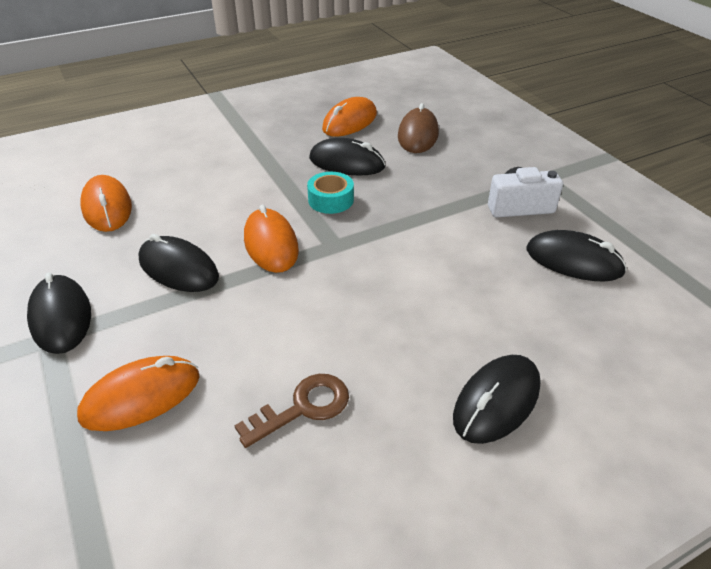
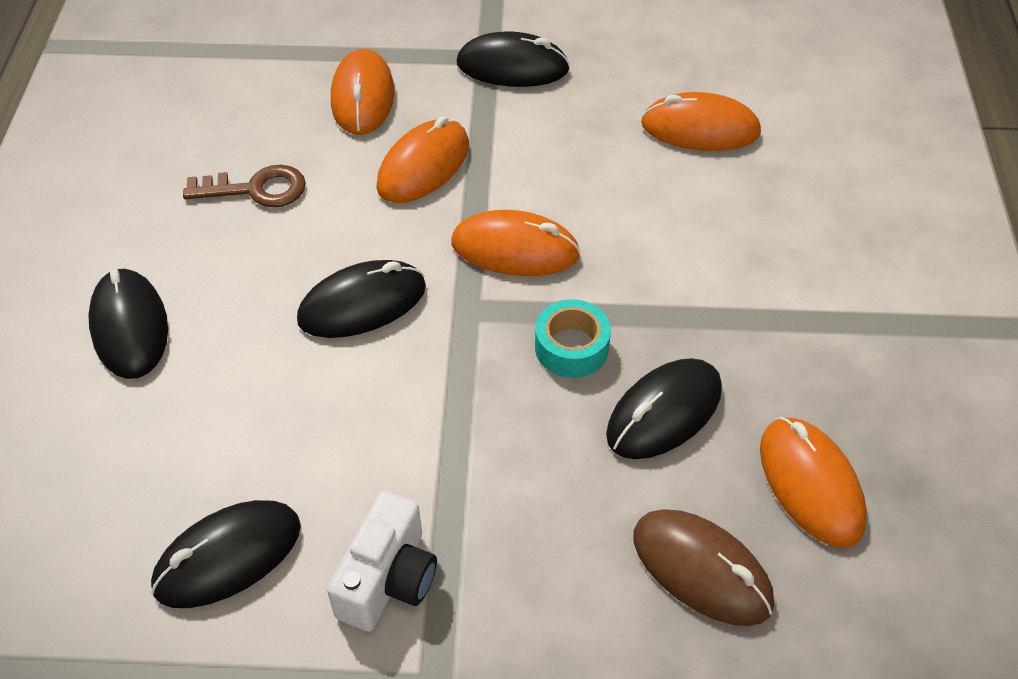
camera: 120 degrees right, 10 degrees up
black mouse [138,234,219,292] -> black mouse moved to [297,260,426,338]
brown key [234,374,349,448] -> brown key turned 90 degrees counterclockwise [183,165,306,207]
none -> orange mouse [376,116,469,203]

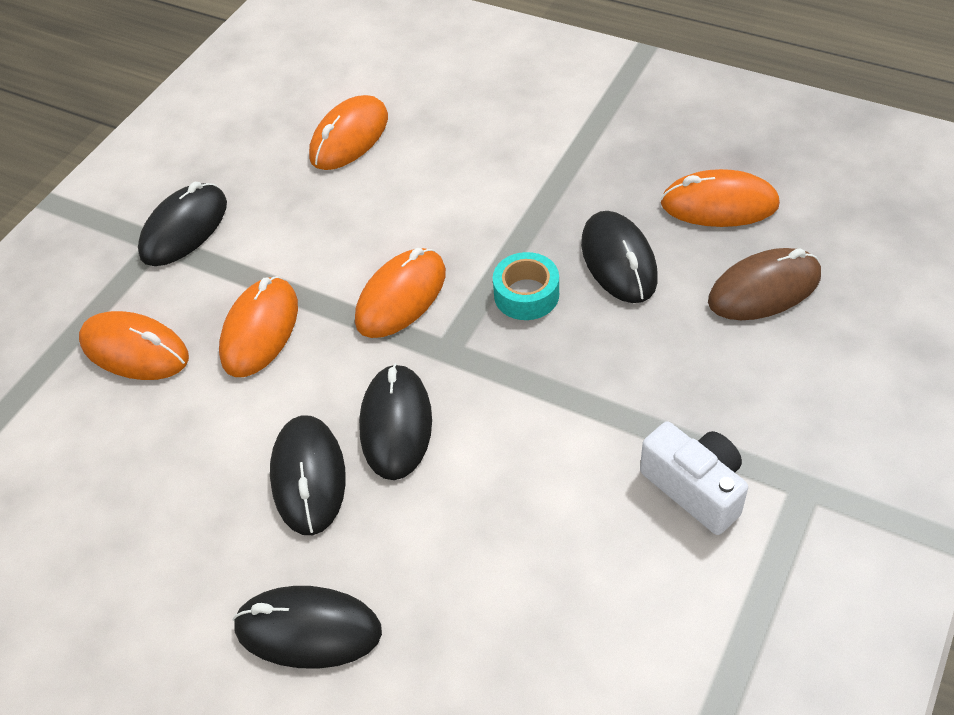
camera: 60 degrees left, 0 degrees up
black mouse [151,500,301,608] -> black mouse moved to [270,416,346,535]
brown key [183,165,306,207] -> none
orange mouse [376,116,469,203] -> orange mouse turned 45 degrees clockwise [219,276,298,377]

